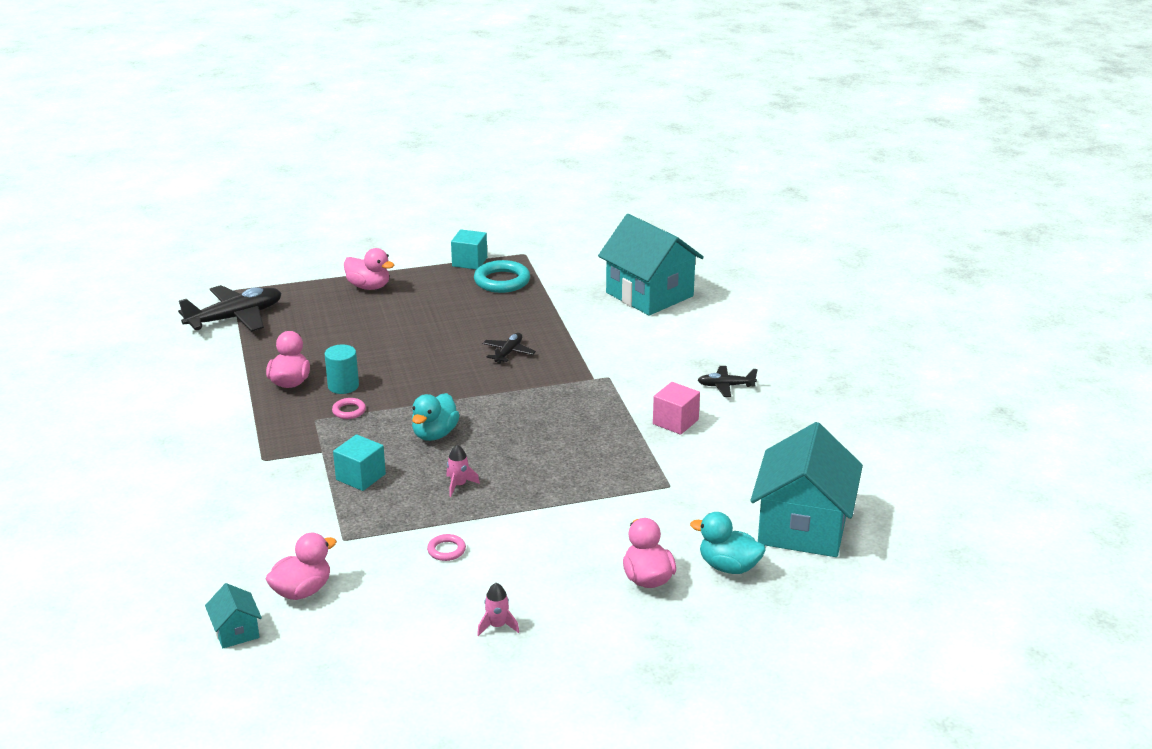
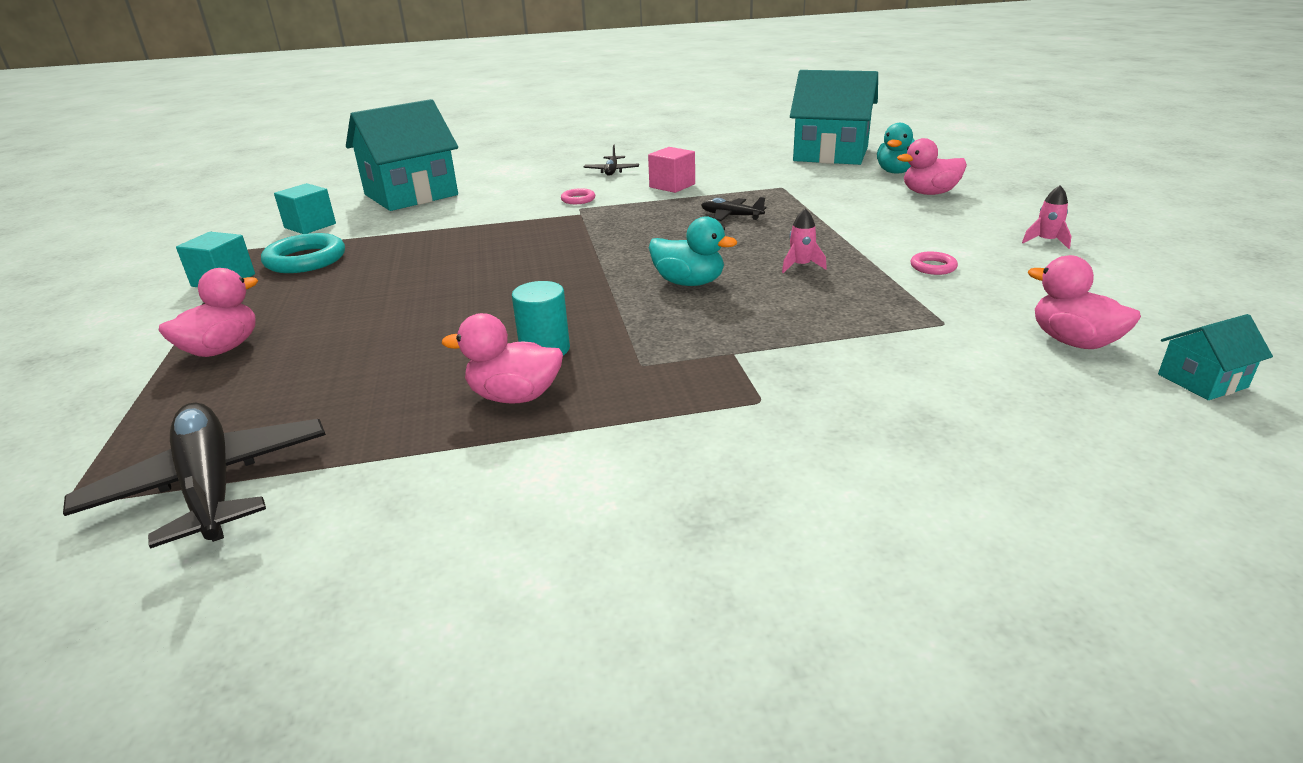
camera: 85 degrees left, 0 degrees up
pink ring [332,398,366,419] -> pink ring moved to [561,188,595,204]
turquoise cube [333,434,386,491] -> turquoise cube moved to [274,183,336,234]
black plane [483,333,536,364] -> black plane moved to [701,197,767,221]

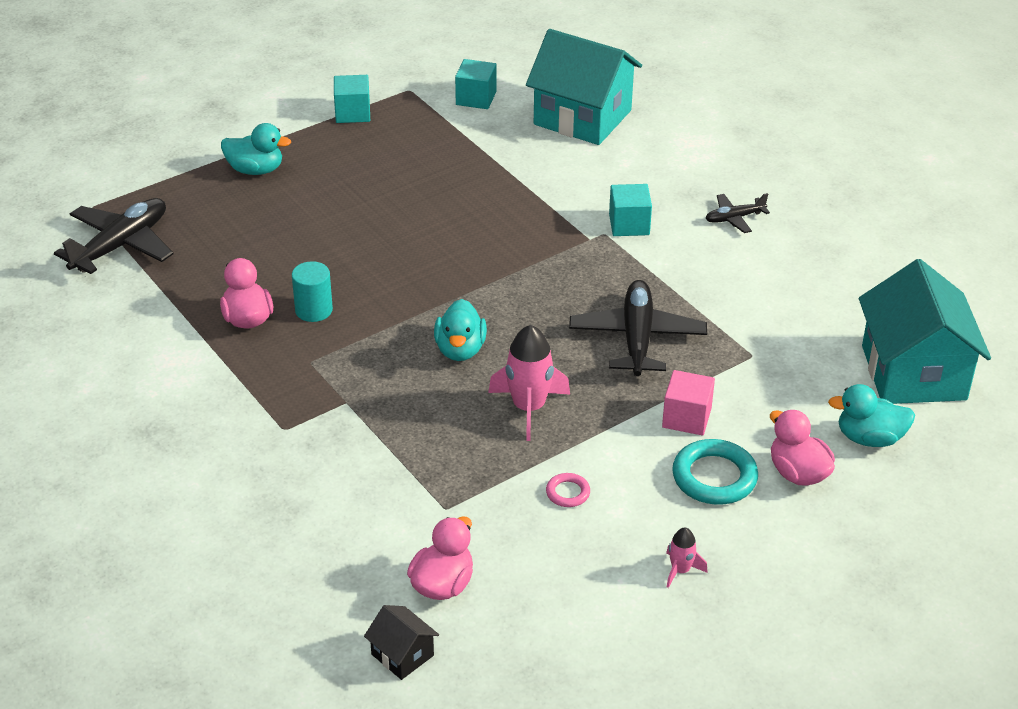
camera: 65 degrees right, 10 degrees up
pink duck [158,268,258,357] -> turquoise duck [221,123,291,175]
turquoise ring [261,233,345,273] -> turquoise ring moved to [672,439,758,505]
pink ring [561,188,595,204] -> turquoise cube [609,184,652,236]
pink cube [648,147,695,193] -> pink cube moved to [662,370,715,435]
black plane [701,197,767,221] -> black plane [569,280,707,376], size x1.93
pink rocket [782,209,827,273] -> pink rocket [488,325,570,441], size x1.92
turquoise house [1158,314,1273,400] -> black house [364,605,439,680]

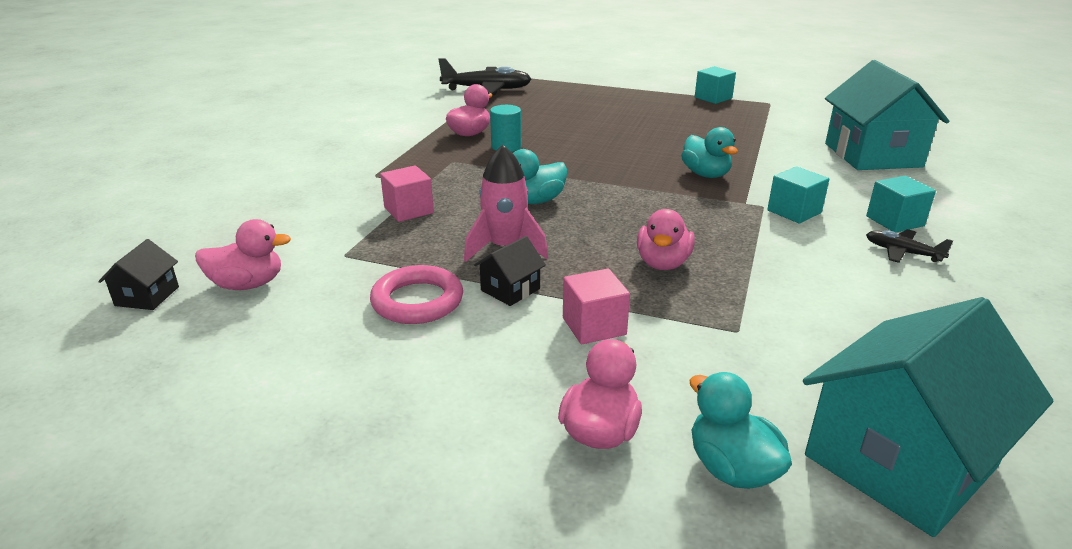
camera: 55 degrees right, 10 degrees down
turquoise duck [221,123,291,175] -> turquoise duck moved to [681,127,738,178]
turquoise cube [455,59,497,109] -> turquoise cube moved to [866,176,936,232]
pink ring [546,473,590,507] -> pink ring [370,265,463,324], size x1.94
black plane [569,280,707,376] -> pink duck [637,209,695,270]
pink rocket [666,528,708,588] -> none
turquoise ring [672,439,758,505] -> none
none -> pink cube [380,165,434,222]
none -> black house [474,236,546,306]

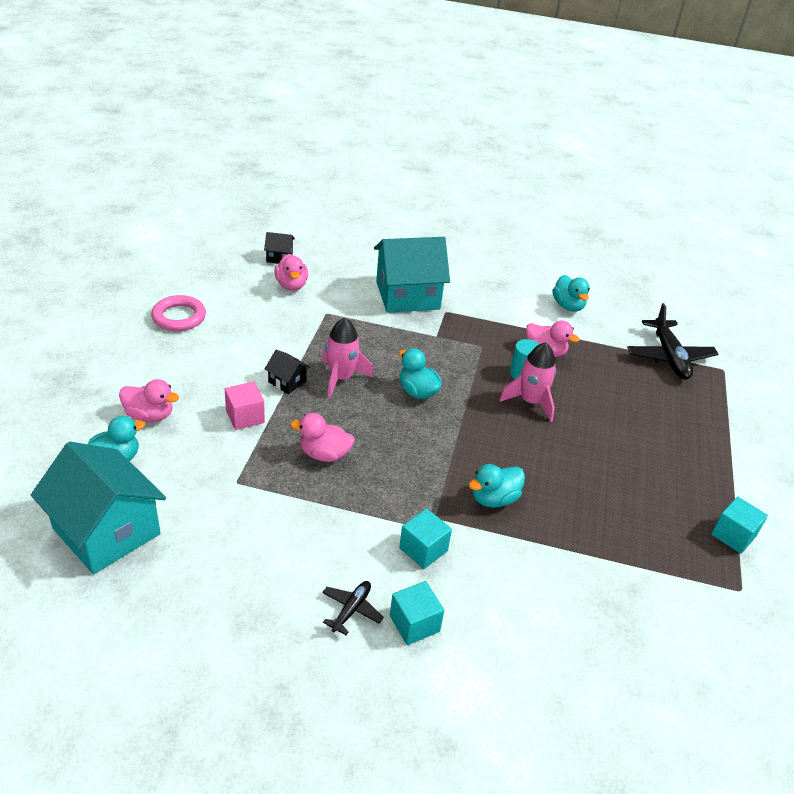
camera: 80 degrees right, 10 degrees up
pink ring [370,265,463,324] -> pink ring moved to [151,295,206,331]
pink cube [380,165,434,222] -> none
turquoise house [825,60,950,170] -> turquoise house moved to [374,237,450,313]
none -> pink rocket [499,342,556,422]
none -> turquoise duck [553,275,590,312]

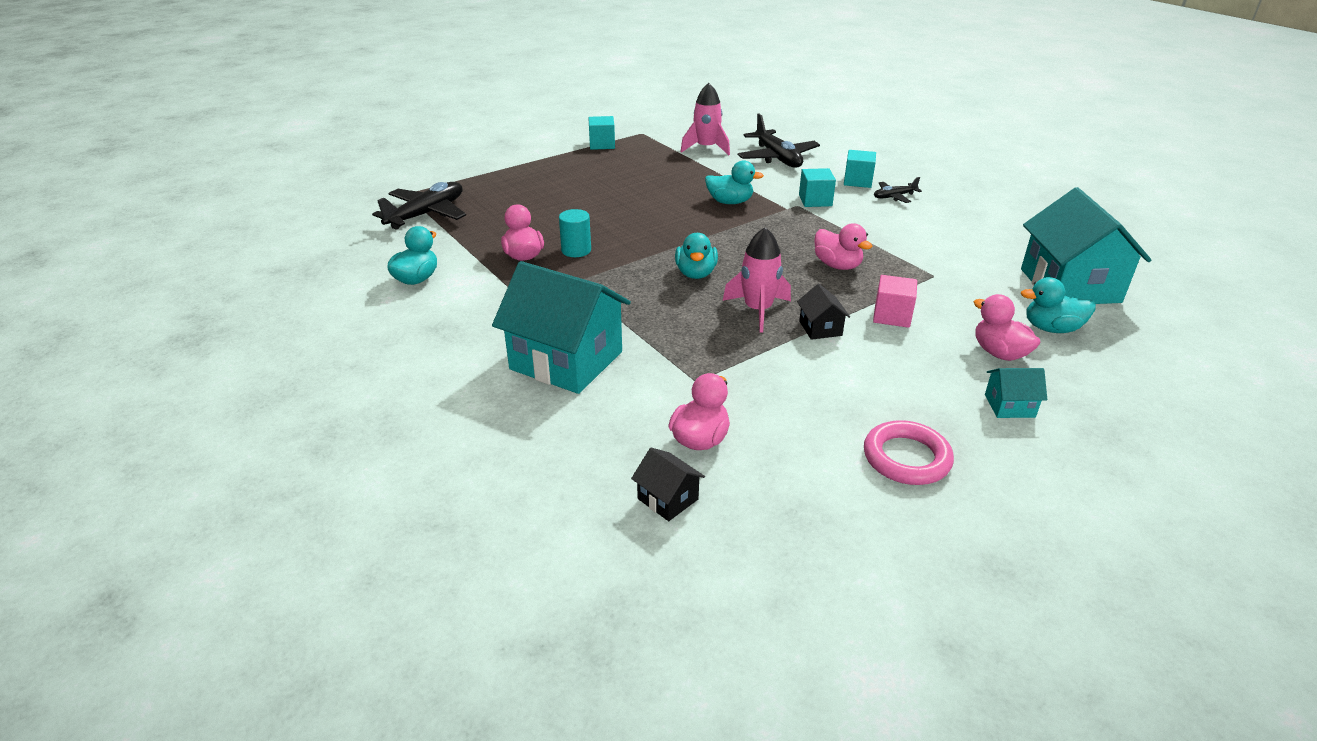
camera: 135 degrees left, 5 degrees down
pink rocket [499,342,556,422] -> pink rocket moved to [681,83,730,155]
none -> black plane [737,113,820,168]
none -> turquoise house [985,368,1047,418]

